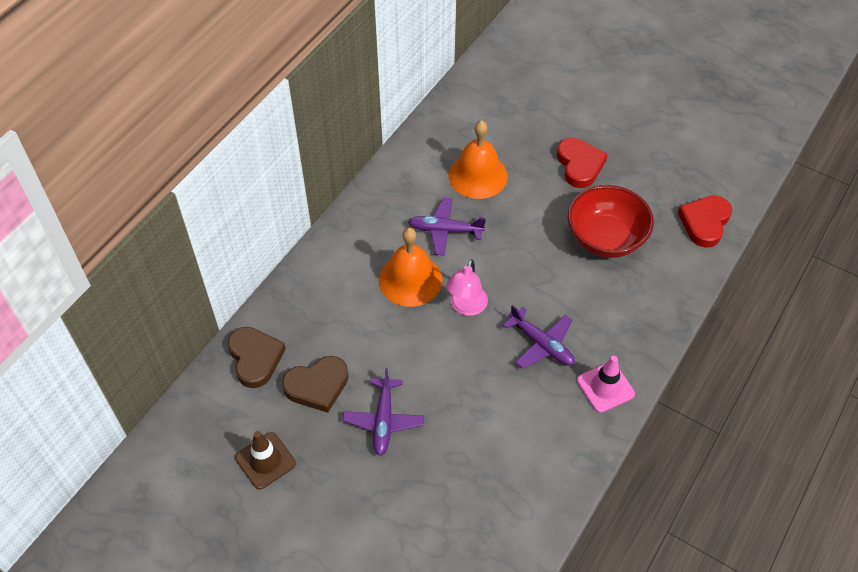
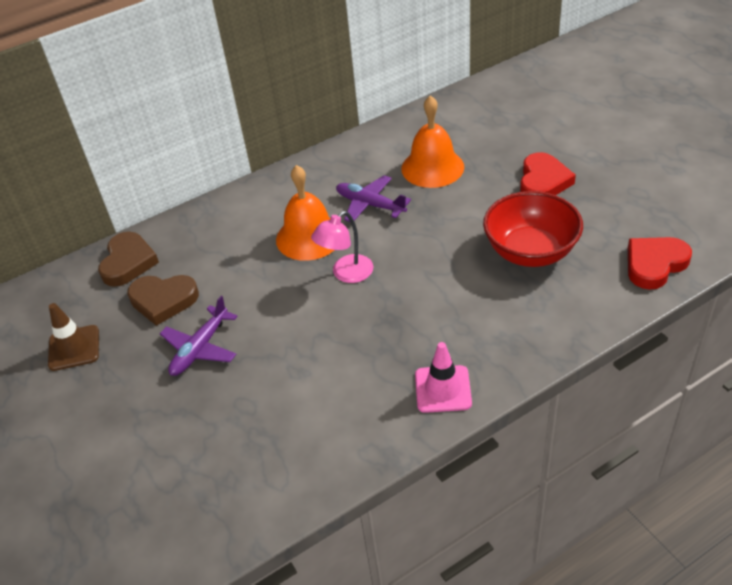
camera: 30 degrees right, 10 degrees down
purple plane [503,305,575,369] -> none

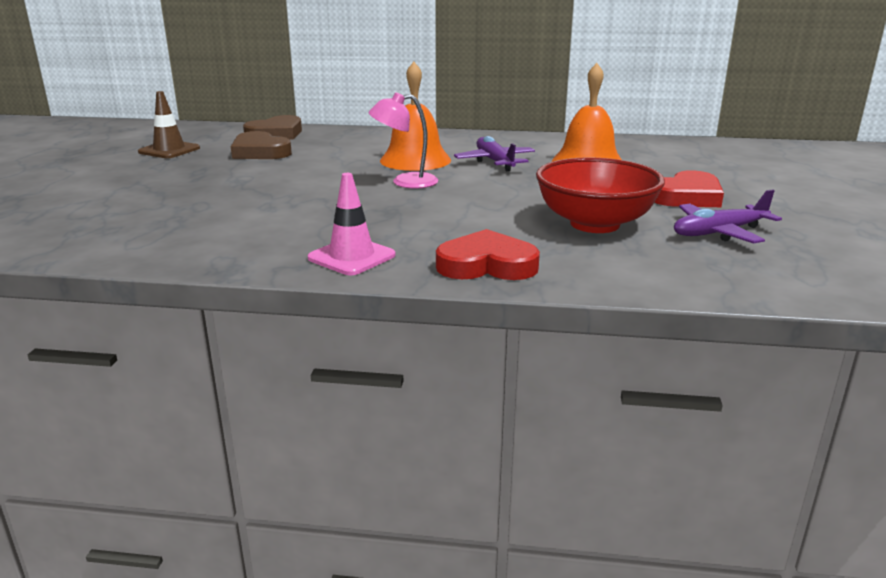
camera: 35 degrees right, 20 degrees down
purple plane [160,296,238,376] -> purple plane moved to [674,189,782,244]
red heart [628,237,692,290] -> red heart moved to [436,229,540,280]

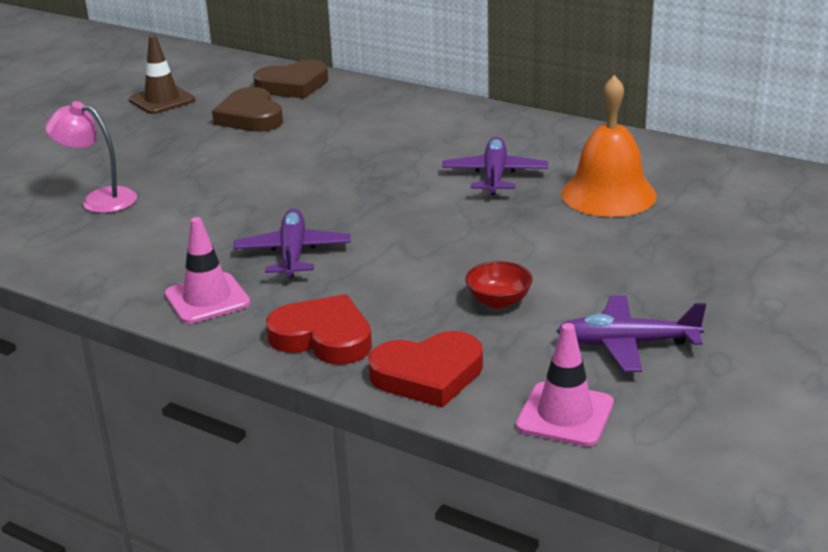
camera: 25 degrees right, 5 degrees up
pink lamp [368,92,438,189] -> pink lamp moved to [45,101,137,213]
orange bell [380,62,451,171] -> none
red bowl [536,157,665,233] -> red bowl [465,261,533,309], size x0.45
red heart [654,170,724,207] -> red heart moved to [368,331,483,408]
none -> purple plane [233,209,351,278]
none -> pink traffic cone [516,323,614,447]

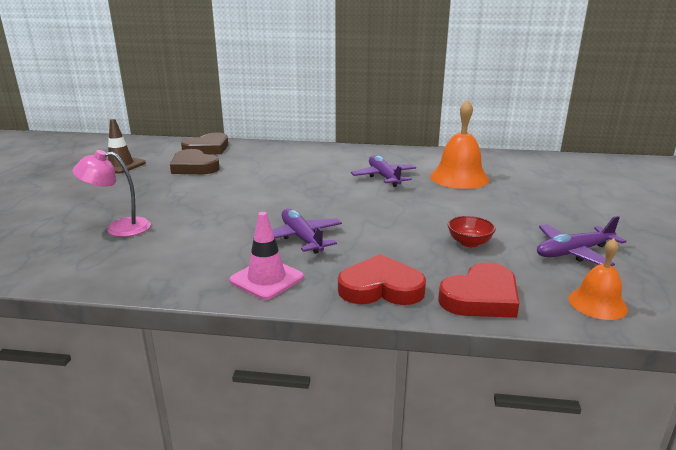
camera: 25 degrees left, 5 degrees down
pink traffic cone [516,323,614,447] -> orange bell [568,238,628,320]

